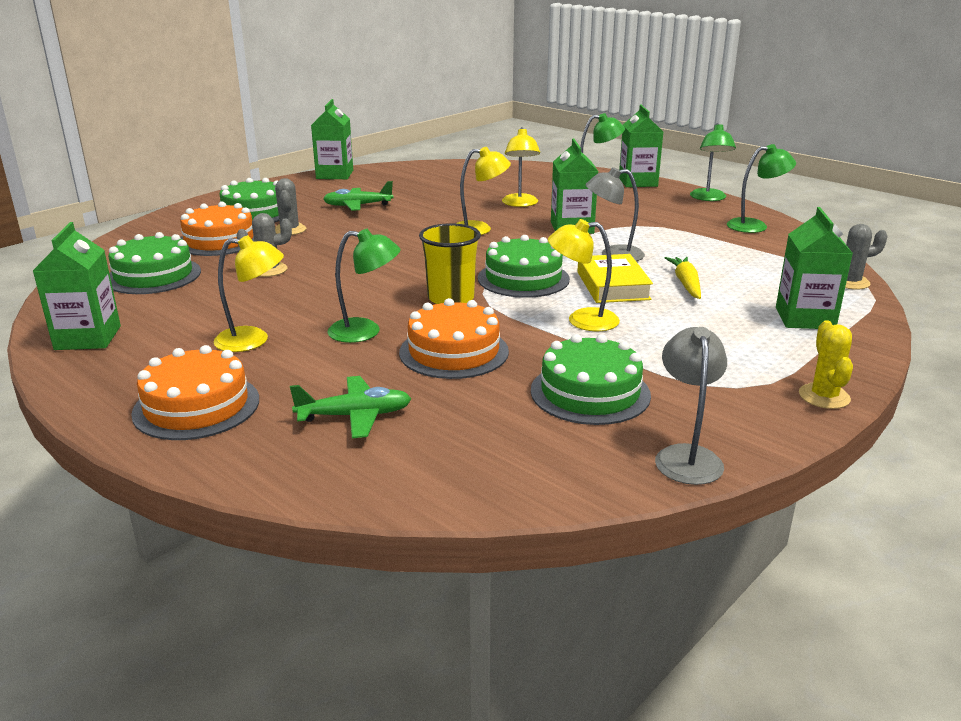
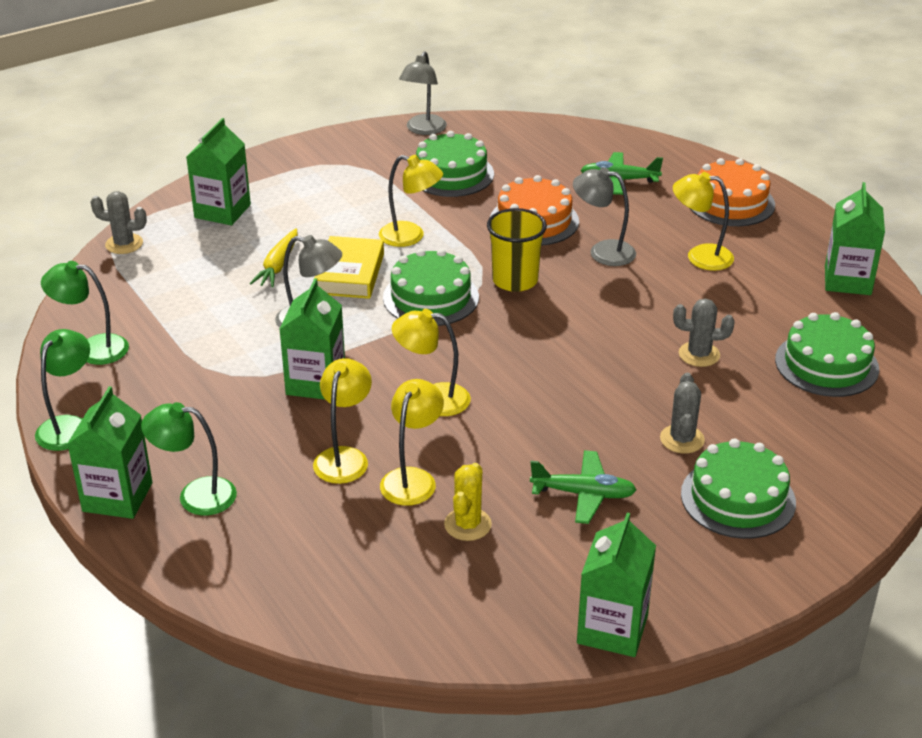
camera: 165 degrees left, 10 degrees up
orange cake [180,202,254,256] -> none
green lamp [327,229,401,343] -> grey lamp [573,167,636,266]
yellow cactus [799,320,853,409] -> yellow cactus moved to [444,463,492,541]
none -> yellow lamp [380,379,444,506]

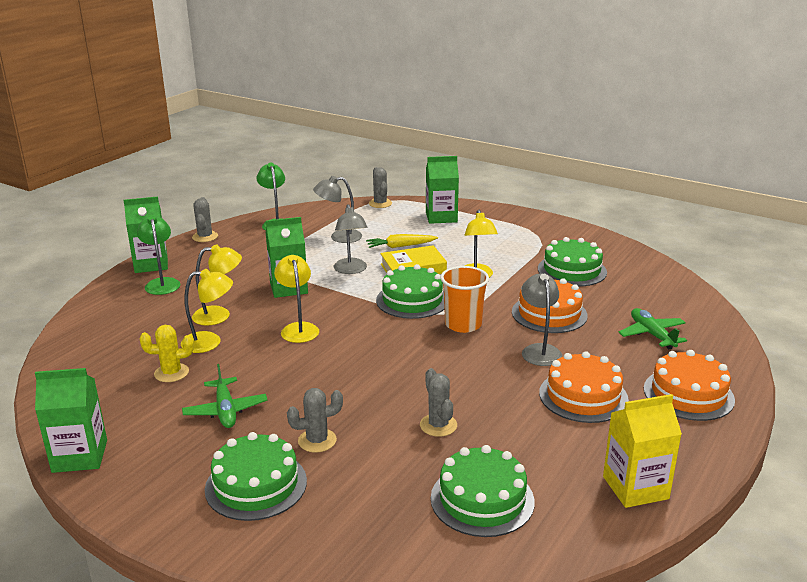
camera: 65 degrees right, 10 degrees down
green lamp [35,329,90,451] -> grey cactus [192,197,218,242]
grey lamp [399,51,447,135] -> grey lamp moved to [313,176,362,243]
yellow cup [487,208,547,292] -> orange cup [441,266,489,333]
yellow lamp [673,172,734,271] -> orange cake [539,351,629,423]
green carton [825,182,885,295] -> yellow carton [603,394,682,508]

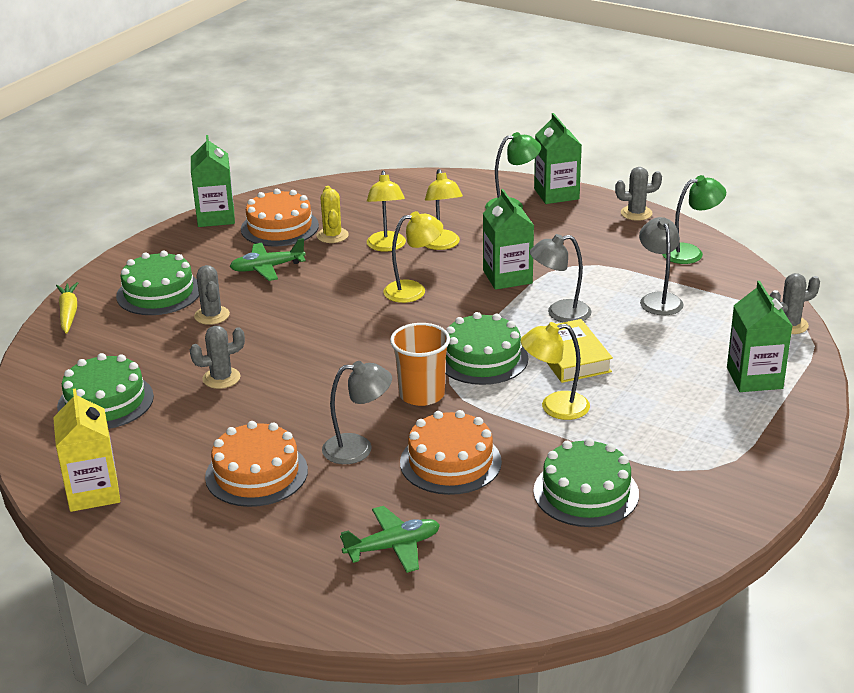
camera: 90 degrees right, 5 degrees up
yellow carrot [366,234,438,248] -> yellow carrot moved to [56,282,78,334]
orange cake [644,350,735,421] -> orange cake moved to [241,189,319,247]

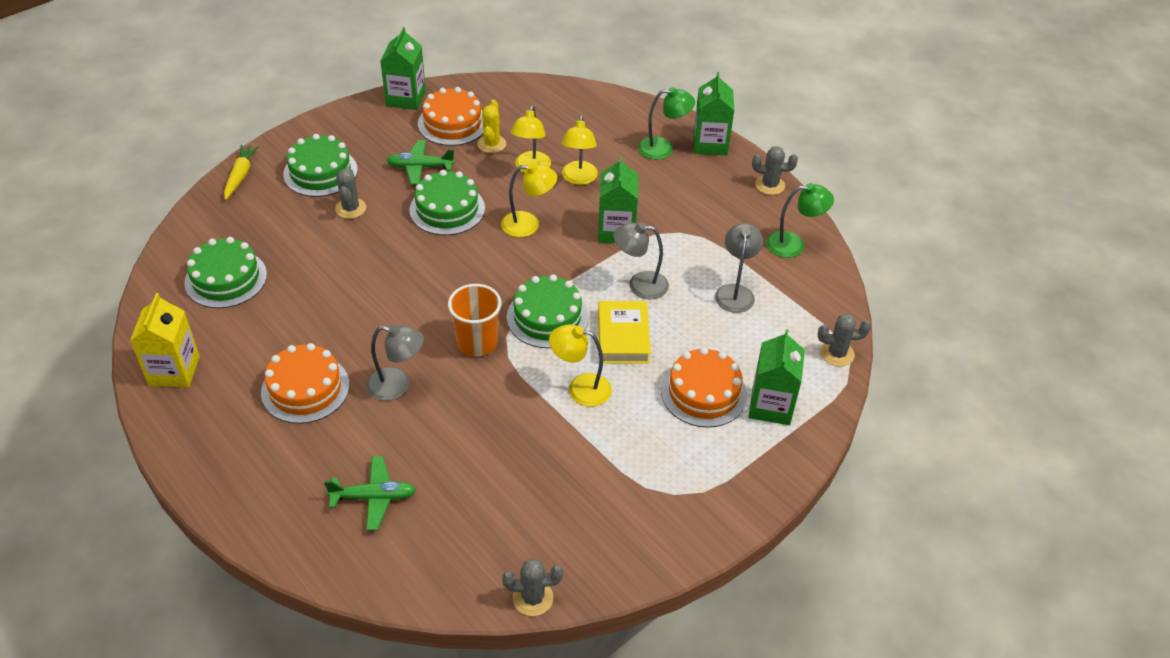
camera: 15 degrees right, 15 degrees up
grey cactus [190,326,245,389] -> grey cactus moved to [502,558,563,616]
orange cake [400,410,502,495] -> orange cake moved to [661,347,747,428]
green cake [533,438,639,527] -> green cake moved to [409,170,485,235]

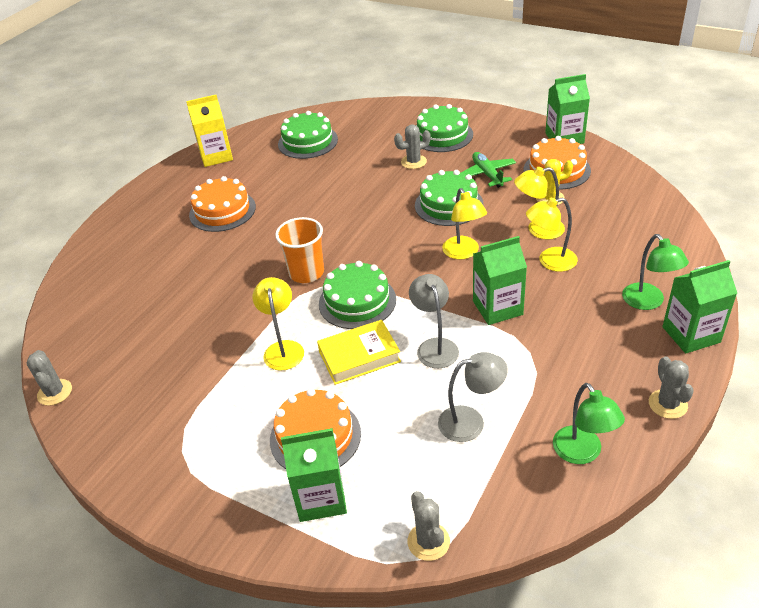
camera: 75 degrees right, 5 degrees down
yellow carrot [224,145,259,200] -> none
green plane [324,456,416,530] -> none
grey lamp [366,325,424,401] -> none

